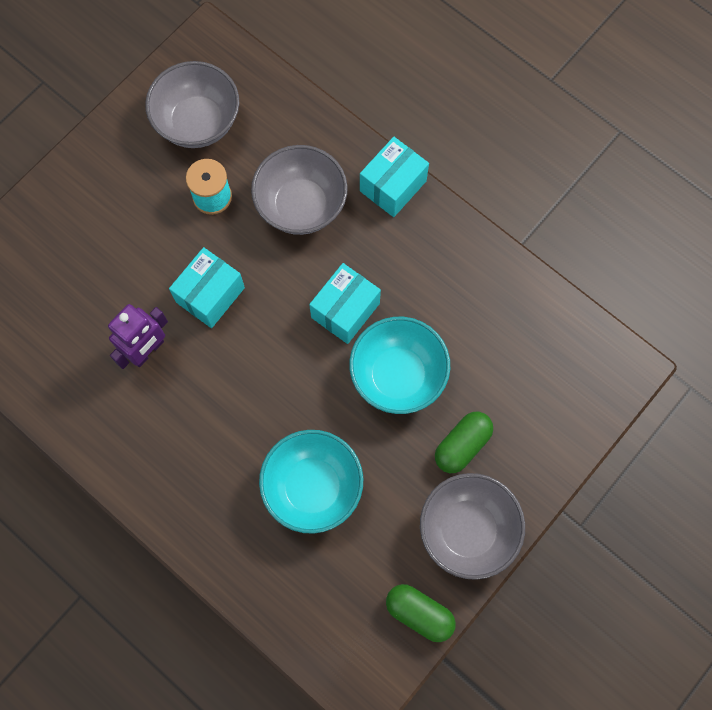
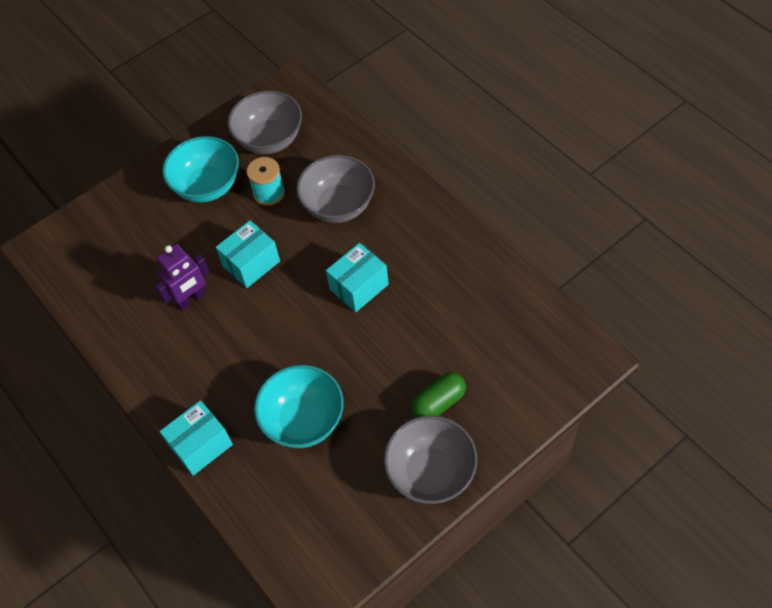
camera: 15 degrees right, 15 degrees down
turquoise bowl [349,317,450,414] -> turquoise bowl moved to [162,136,239,203]
turquoise box [360,137,429,217] -> turquoise box moved to [159,400,233,476]
green capsule [386,584,456,642] -> none

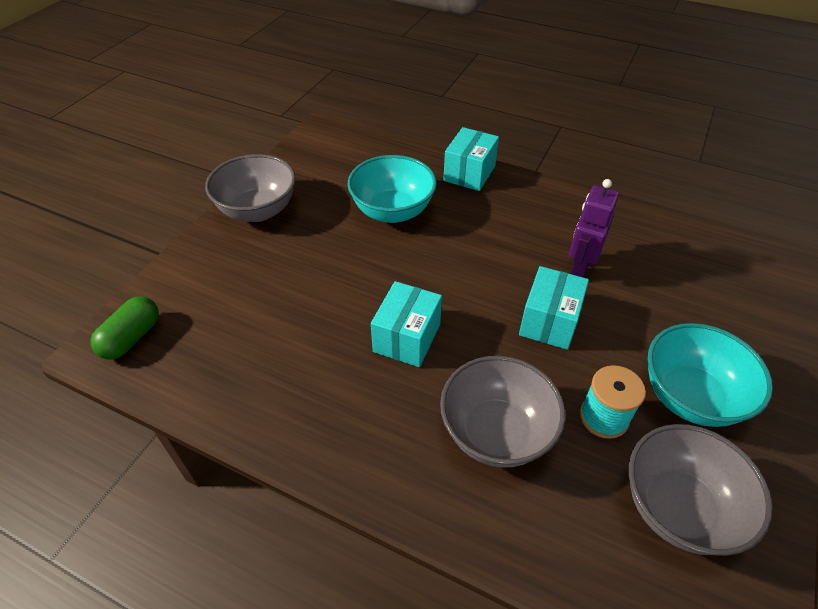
camera: 150 degrees right, 10 degrees down
green capsule [411,372,466,418] -> green capsule moved to [91,296,159,360]

